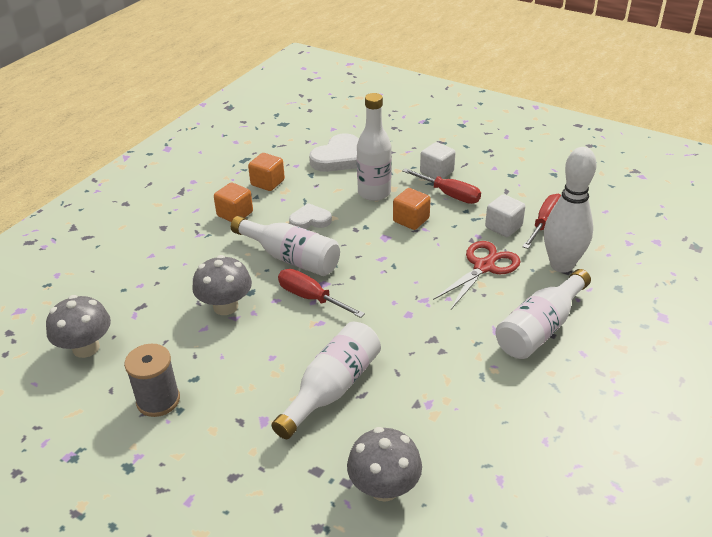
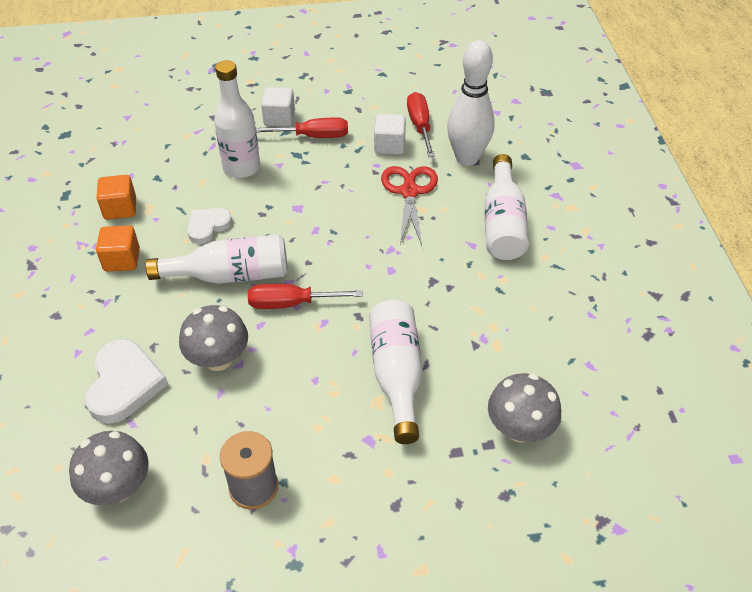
camera: 40 degrees left, 10 degrees up
white heart [309,133,359,172] -> white heart moved to [85,339,168,424]
orange cube [393,188,431,230] -> none

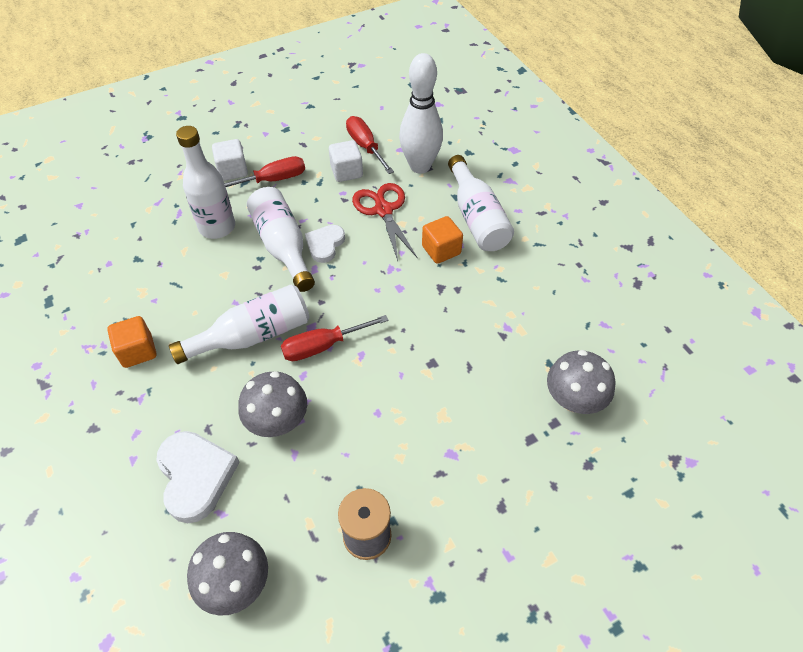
camera: 20 degrees left, 5 degrees up
orange cube [97,175,136,220] -> orange cube moved to [422,216,463,264]
white heart [187,208,232,244] -> white heart moved to [305,225,345,263]
white bottle [369,299,422,444] -> white bottle moved to [247,187,315,292]

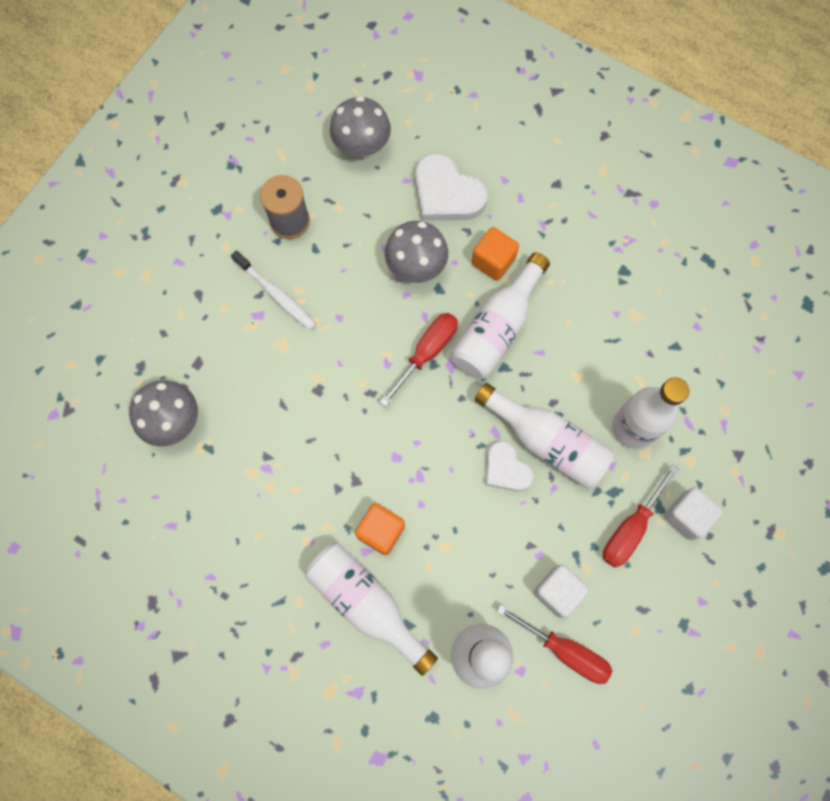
camera: 150 degrees right, 20 degrees up
orange cube [107,316,156,368] -> orange cube moved to [472,227,519,281]
white heart [305,225,345,263] -> white heart turned 150 degrees clockwise [486,441,533,491]
red scissors [352,183,418,261] -> none
none -> white toothbrush [231,250,317,331]

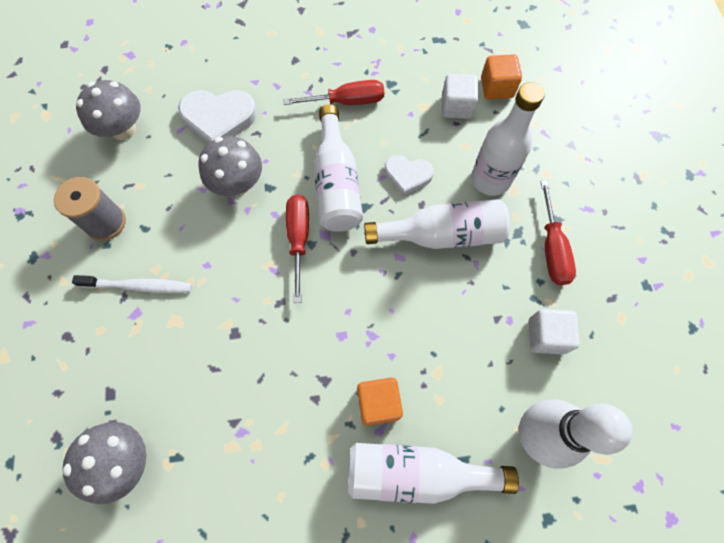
camera: 40 degrees left, 5 degrees down
orange cube [472,227,519,281] -> orange cube moved to [481,54,522,100]
white heart [486,441,533,491] -> white heart moved to [385,155,434,196]
red screwdriver [497,605,613,684] -> red screwdriver moved to [283,80,384,105]
white cube [664,487,723,540] -> white cube moved to [442,74,478,119]

